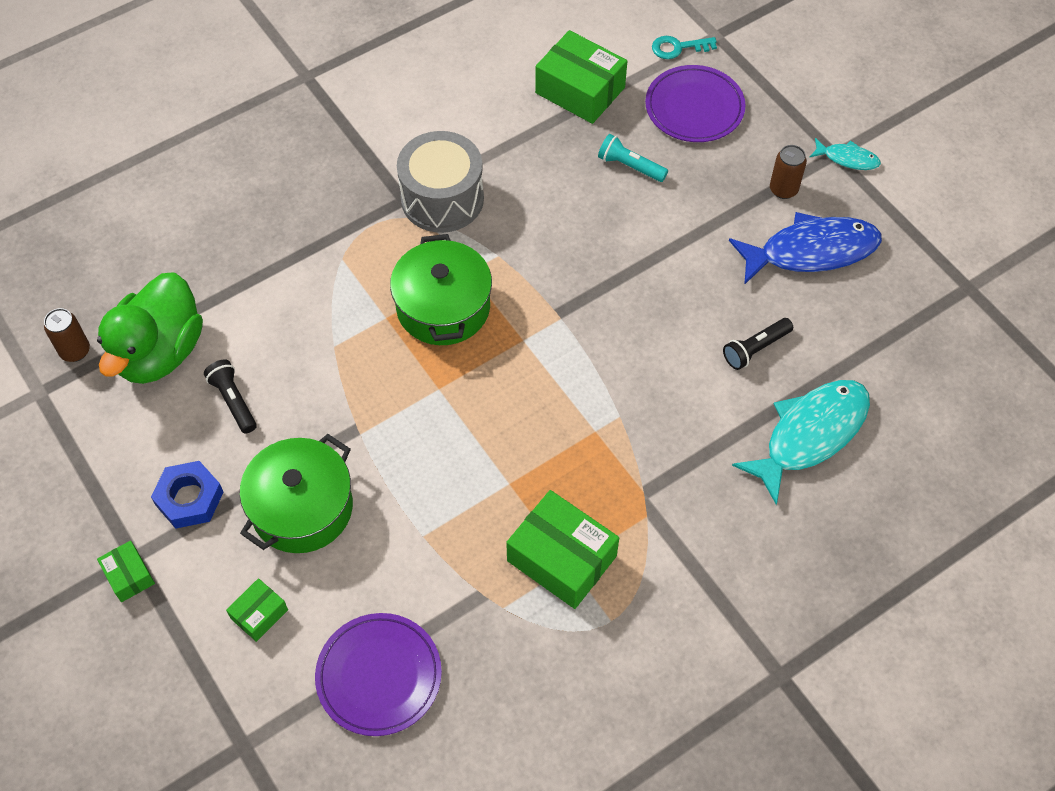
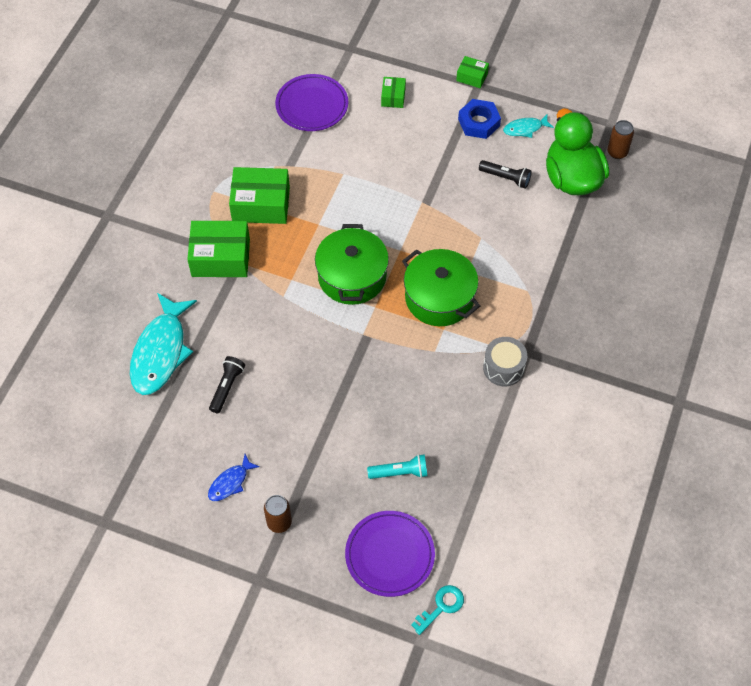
camera: 145 degrees right, 0 degrees up
green pot [240,434,353,553] -> green pot moved to [315,224,389,305]
grey drum [397,131,484,233] -> grey drum [483,337,527,386], size x0.63
green box [535,30,627,124] -> green box moved to [187,221,250,277]
blue fish [729,212,882,285] -> blue fish [208,454,260,501], size x0.48
turquoise fish [809,138,881,170] -> turquoise fish moved to [503,115,554,138]

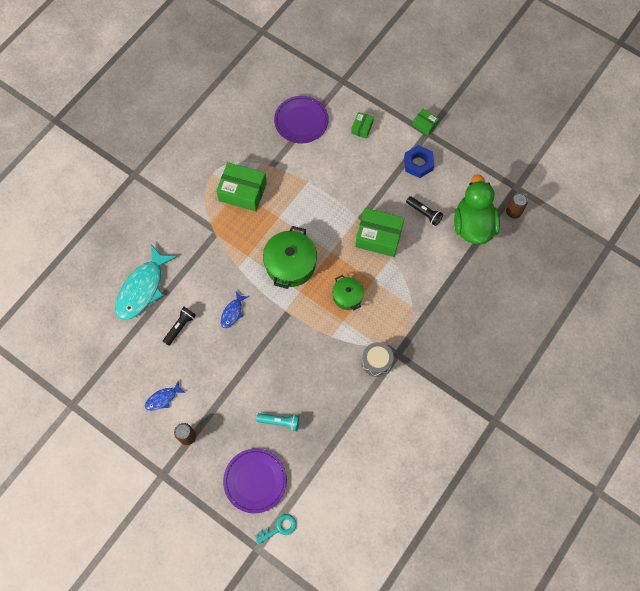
camera: 15 degrees right, 10 degrees up
green box [187,221,250,277] -> green box moved to [355,208,405,257]
green pot [402,249,480,326] -> green pot [332,275,364,311], size x0.58
turquoise fish [503,115,554,138] -> none
none -> blue fish [221,291,248,328]

